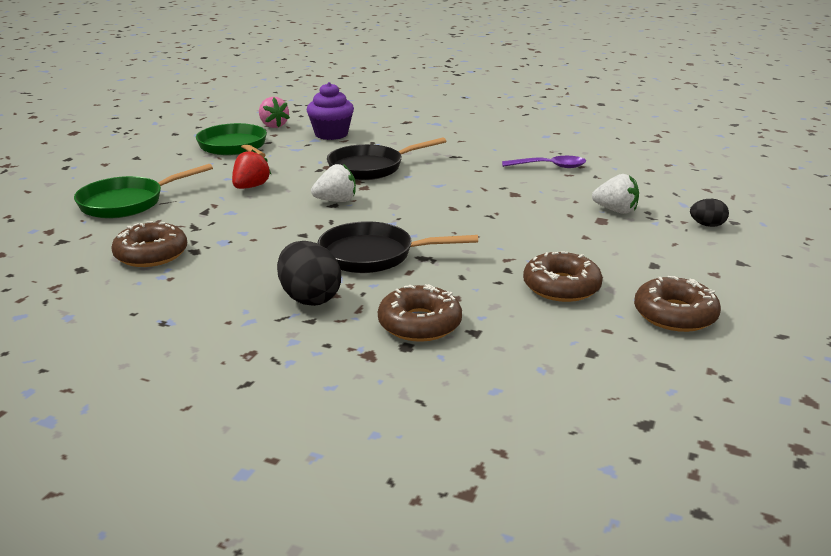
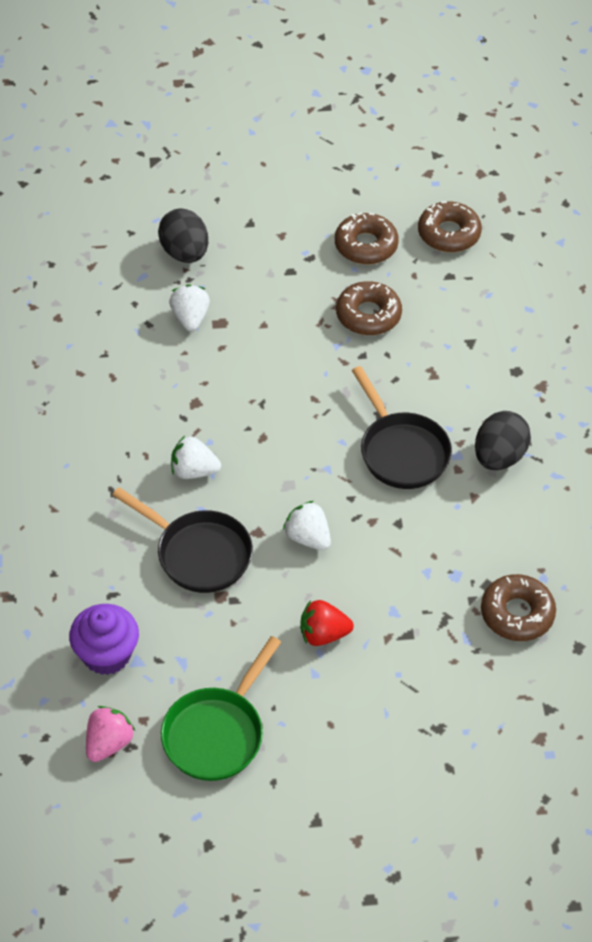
camera: 120 degrees left, 25 degrees up
green pan [74,164,213,218] -> none
brown donut [378,284,462,342] -> brown donut moved to [418,201,482,252]
purple spoon [502,156,586,168] -> none
black egg [690,199,729,227] -> black egg [158,208,208,263], size x1.78
none -> white strawberry [171,436,221,479]

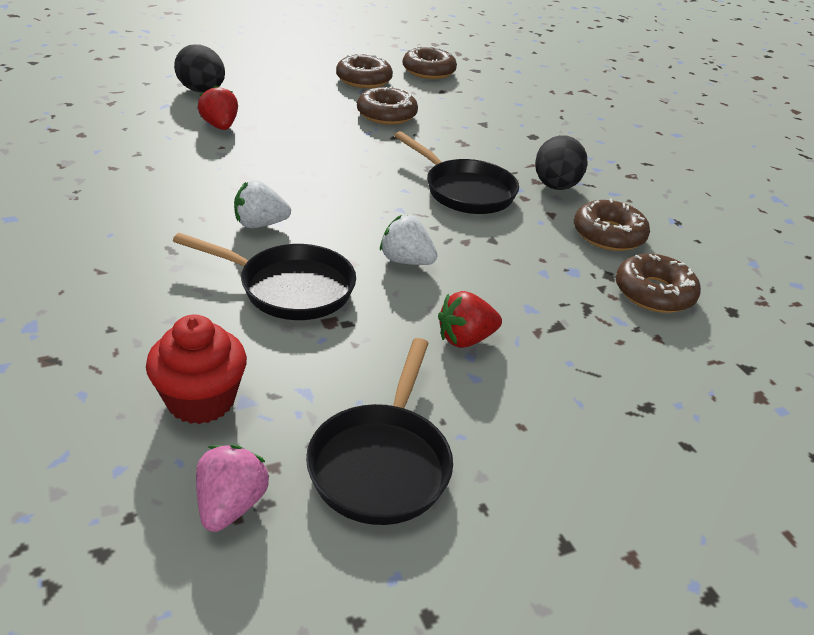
camera: 20 degrees left, 15 degrees down
purple cupcake [69,604,139,675] -> red cupcake [146,314,247,424]
green pan [161,636,281,781] -> black pan [306,338,453,525]
white strawberry [169,284,210,331] -> red strawberry [198,85,238,130]
none -> brown donut [574,198,650,251]

